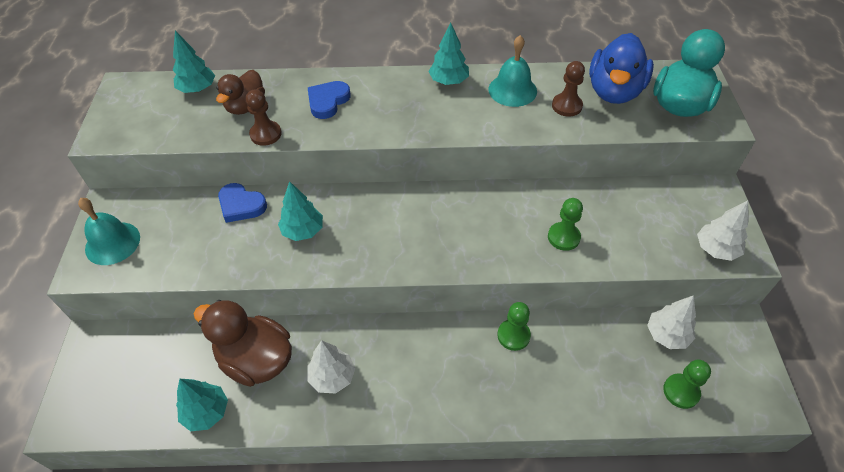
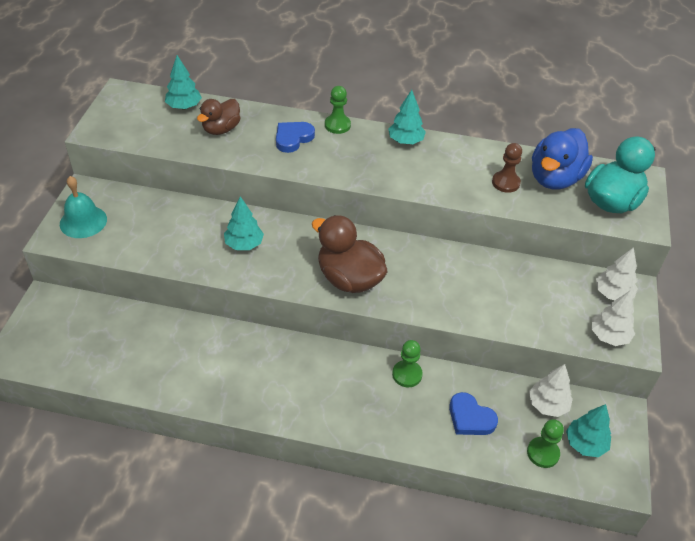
camera: 10 degrees right, 5 degrees down
turquoise tree [176,379,228,431] -> turquoise tree moved to [566,404,611,457]
brown duck [194,300,292,387] -> brown duck moved to [312,215,388,293]
blue heart [218,183,267,223] -> blue heart moved to [449,392,498,435]
brown pawn [246,90,282,146] -> none
white tree [308,340,355,393] -> white tree moved to [596,247,638,300]
turquoise bell [488,35,537,107] -> none
green pawn [548,198,583,251] -> green pawn moved to [325,86,351,134]

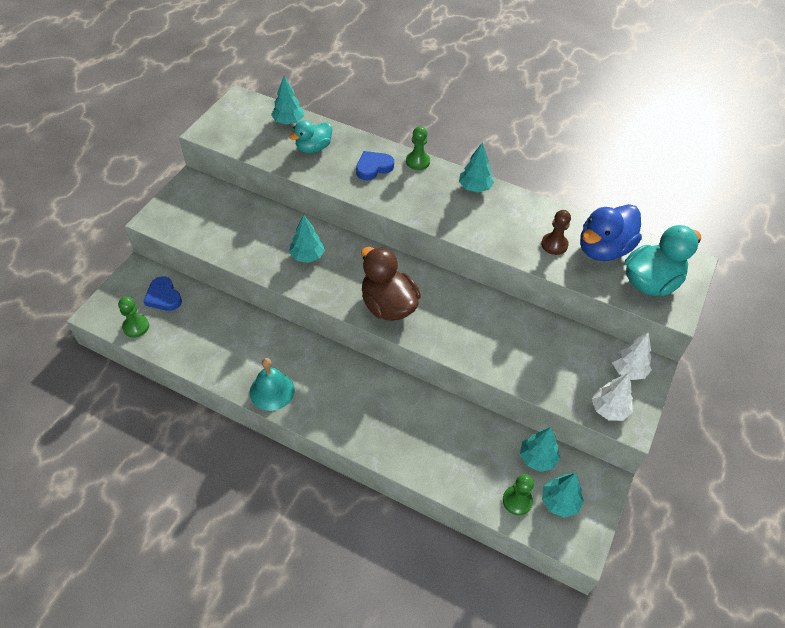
camera: 15 degrees right, 5 degrees up
turquoise bell [60,176,107,238] -> turquoise bell moved to [250,358,295,411]
brown duck [197,99,241,135] -> turquoise duck [289,120,332,153]
green pawn [392,340,423,387] -> green pawn moved to [118,297,149,338]
blue heart [449,392,498,435] -> blue heart moved to [143,277,182,311]
white tree [529,364,573,417] -> turquoise tree [520,427,560,472]

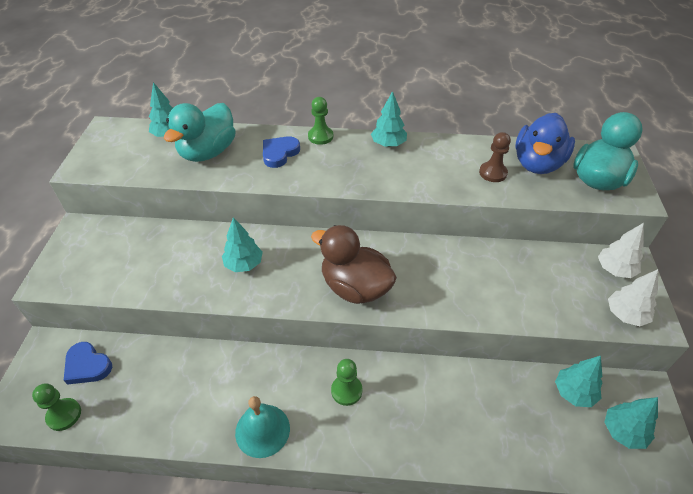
camera: 20 degrees left, 5 degrees down
turquoise duck [289,120,332,153] -> turquoise duck [164,103,236,162], size x1.57
green pawn [503,474,534,515] -> green pawn moved to [331,359,362,406]

